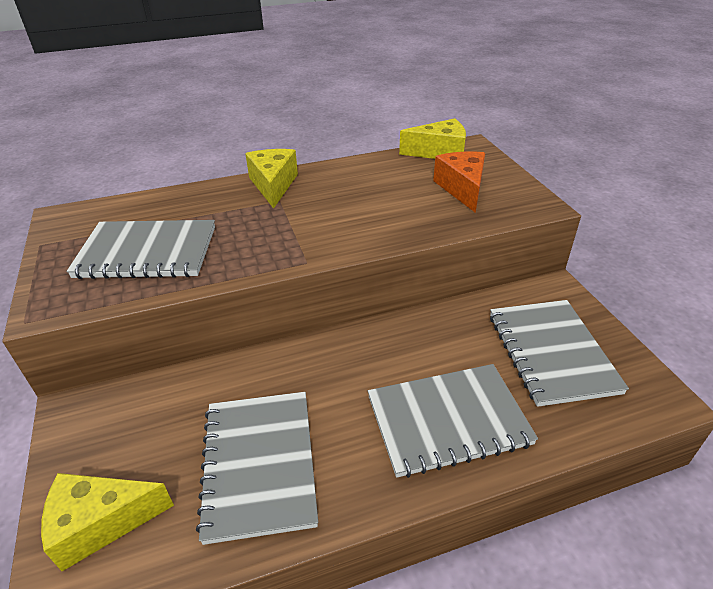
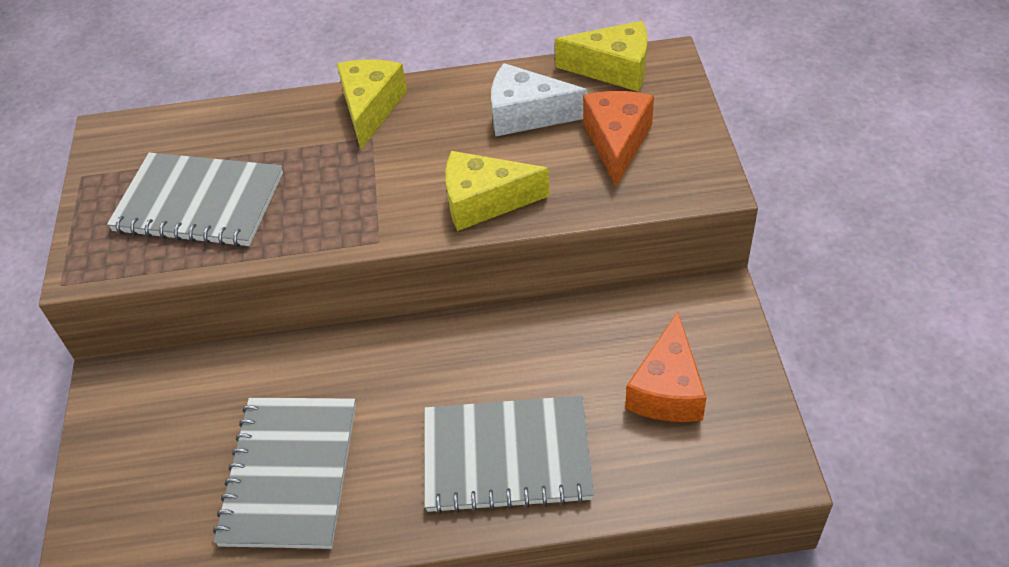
camera: 15 degrees right, 10 degrees up
yellow cheese [41,473,174,571] -> yellow cheese moved to [445,151,550,231]
grey notebook [490,300,629,407] -> orange cheese [625,312,707,422]
none -> white cheese [491,63,587,136]

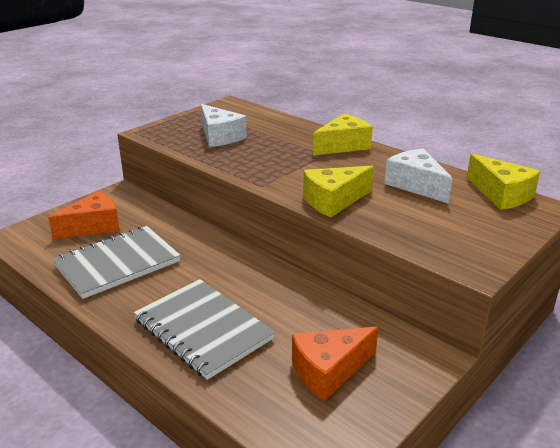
camera: 45 degrees right, 20 degrees down
grey notebook [107,152,283,247] -> white cheese [201,104,247,147]
yellow cheese [445,151,550,231] -> yellow cheese turned 75 degrees counterclockwise [303,166,374,217]
orange cheese [583,91,654,187] -> orange cheese moved to [48,191,120,239]

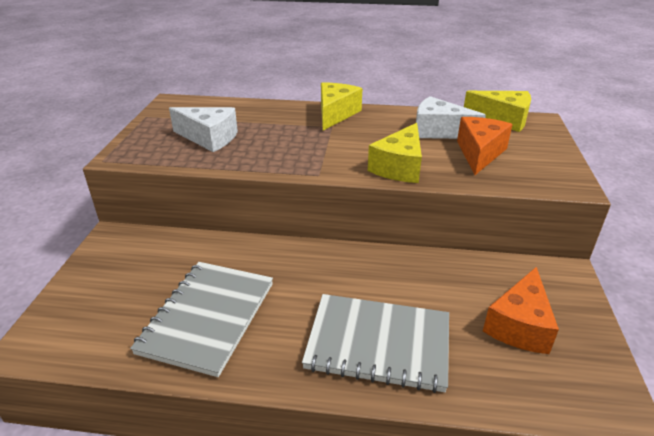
camera: 35 degrees left, 5 degrees up
orange cheese [48,191,120,239] -> orange cheese moved to [457,117,513,175]

